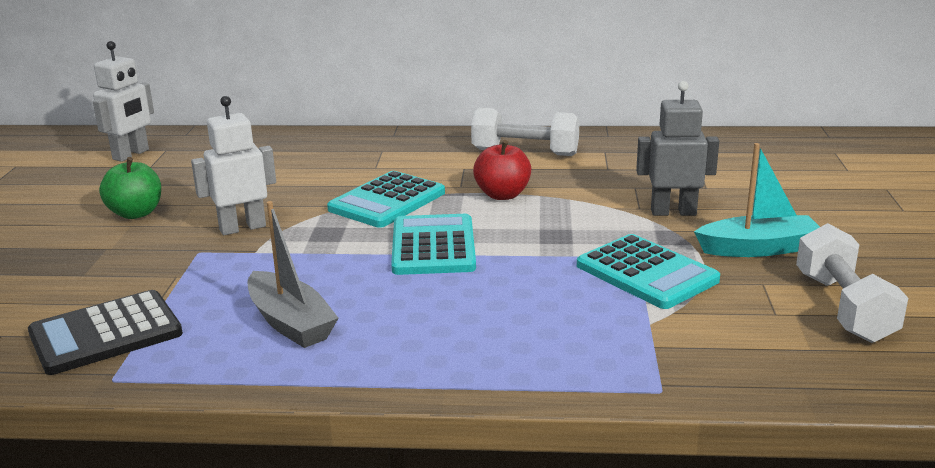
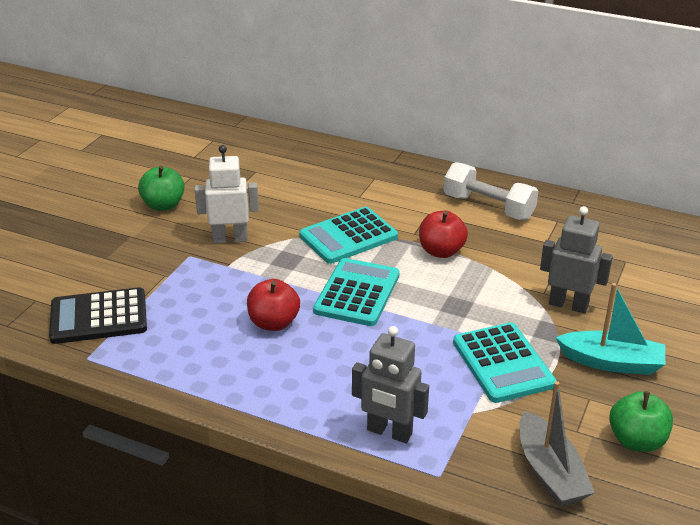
camera: 20 degrees right, 10 degrees up
white robot [93,41,154,162] -> none
grey boat [247,201,339,348] -> grey boat moved to [519,381,595,506]
white dumbbell [796,223,908,343] -> green apple [609,391,673,452]
none -> red apple [247,279,300,331]
none -> grey robot [352,326,429,443]

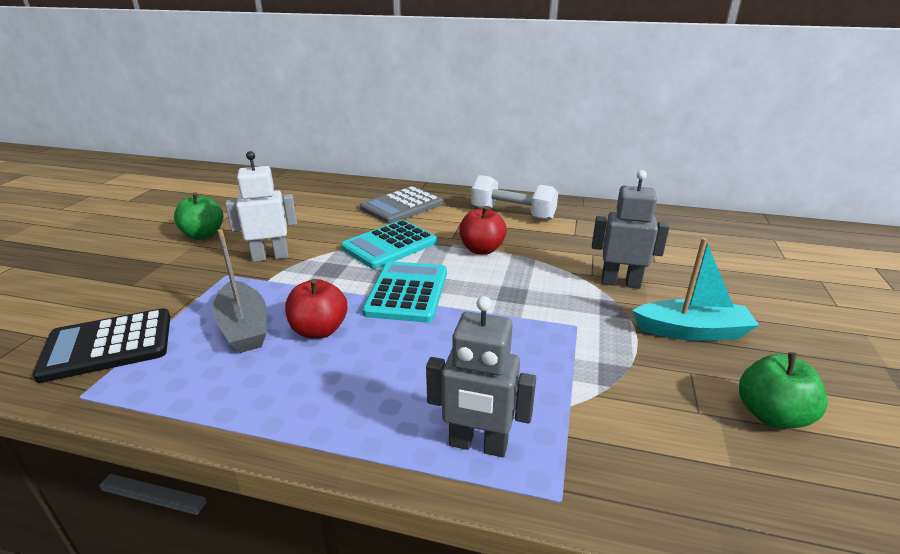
camera: 10 degrees left, 5 degrees down
turquoise calculator [453,322,557,403] -> none
grey boat [519,381,595,506] -> grey boat moved to [213,229,267,353]
none -> grey calculator [360,186,443,224]

